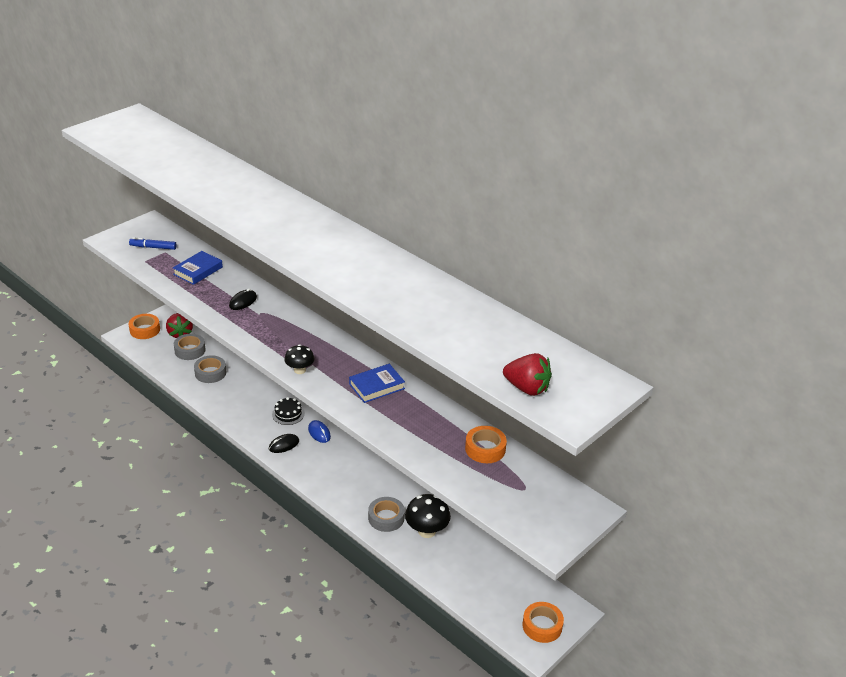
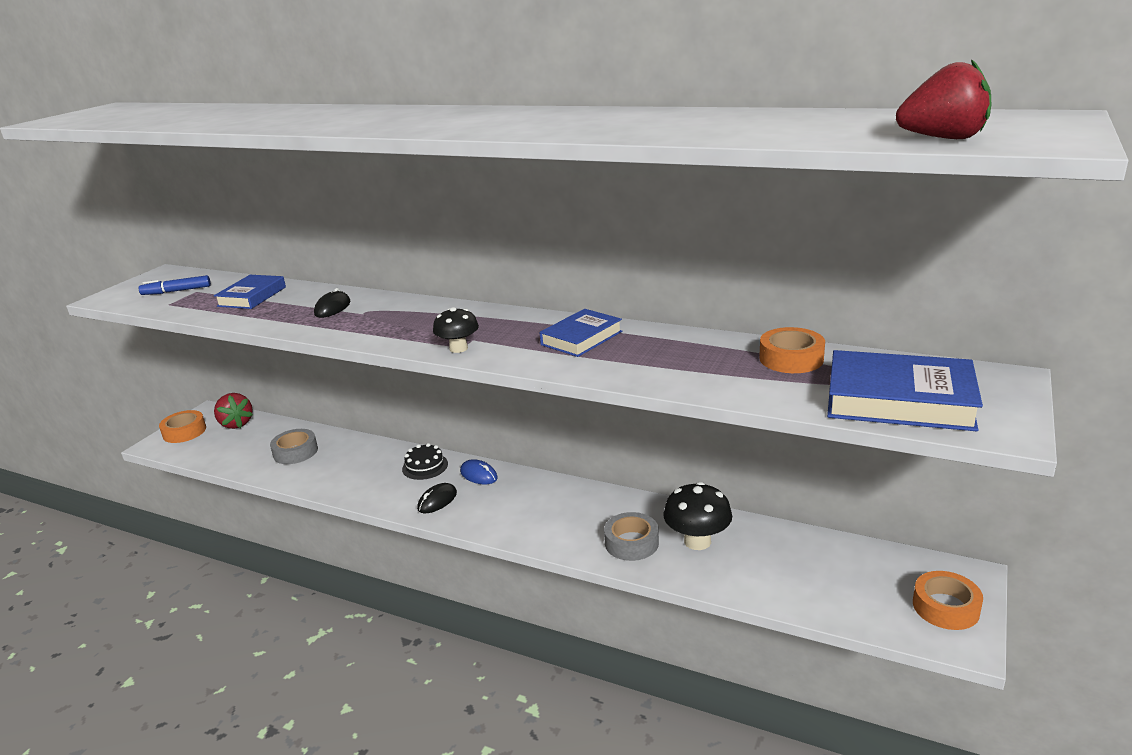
camera: 15 degrees left, 10 degrees down
grey tape [174,334,206,360] -> none
none -> blue book [827,350,983,431]

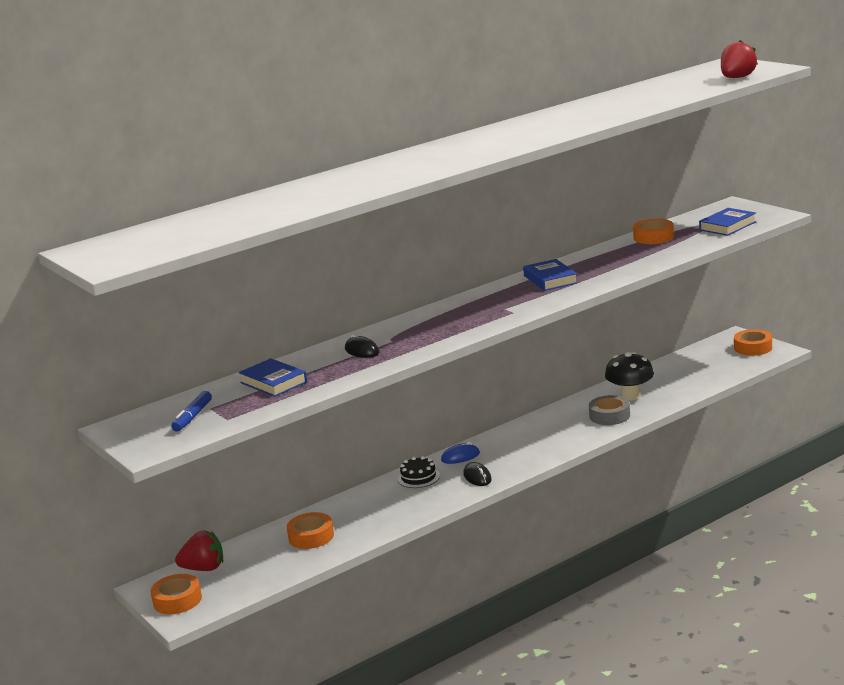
camera: 60 degrees left, 5 degrees down
grey tape [270,429,318,464] -> orange tape [287,512,334,549]
black mushroom [433,307,479,353] -> none
blue book [827,350,983,431] -> blue book [699,208,756,236], size x0.63

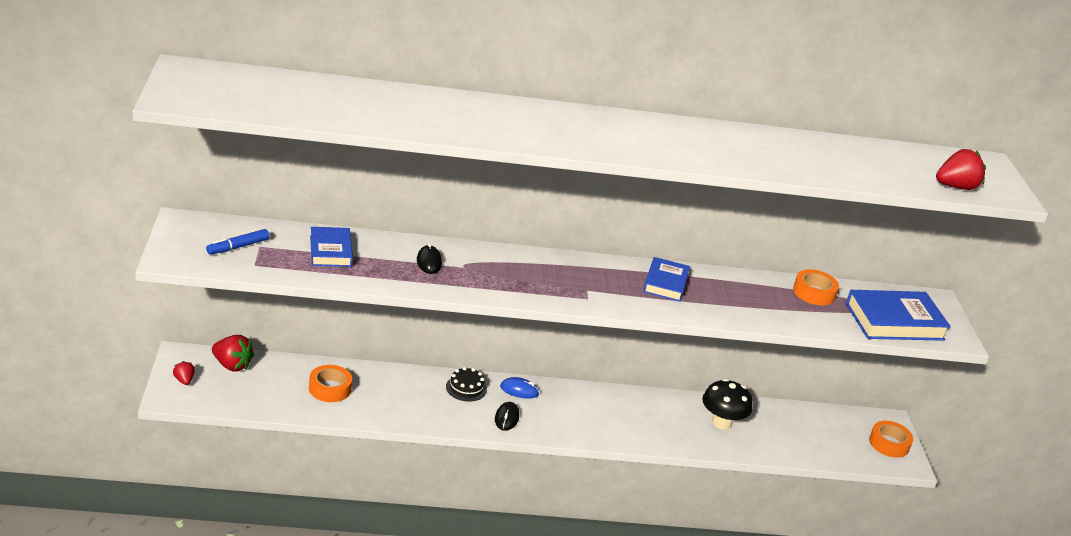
camera: 25 degrees right, 10 degrees up
orange tape [151,574,202,614] -> red strawberry [173,361,195,385]
grey tape [589,395,630,425] -> none
blue book [699,208,756,236] -> blue book [846,290,951,341], size x1.59

